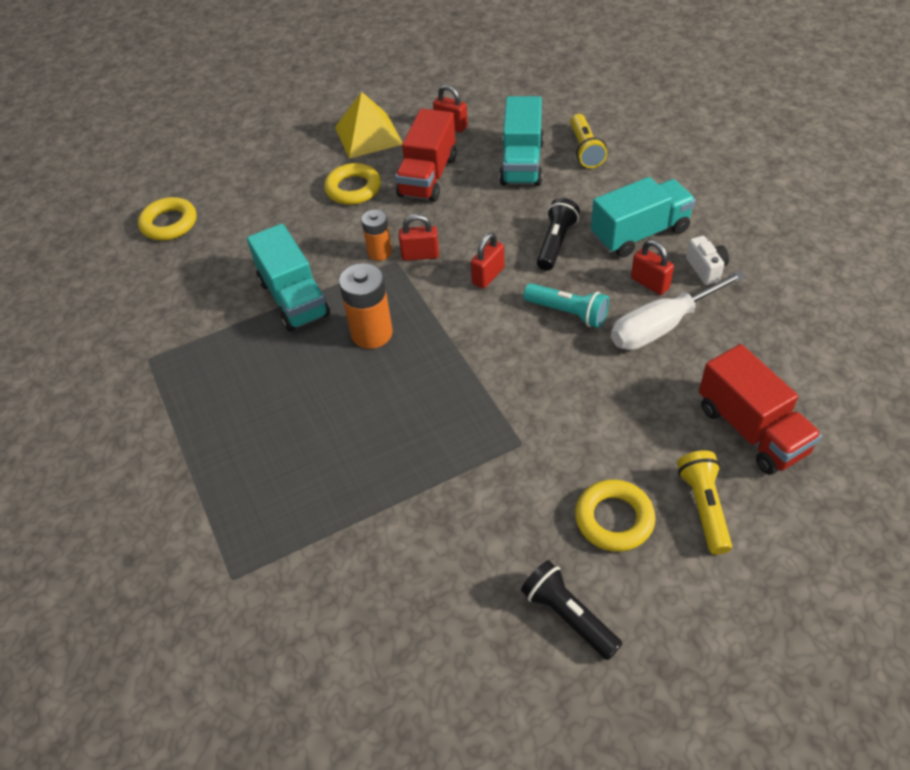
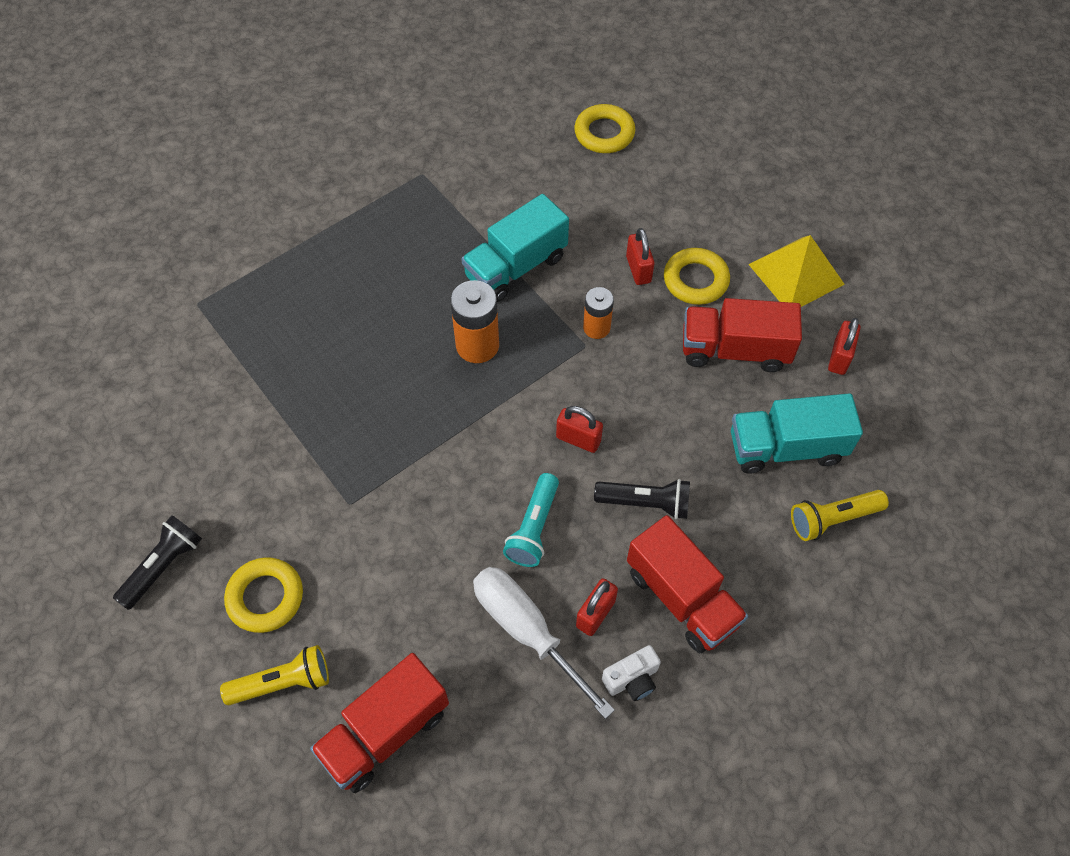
camera: 75 degrees right, 10 degrees up
red padlock [399,214,439,261] -> red padlock moved to [626,228,655,285]
turquoise truck [591,177,696,258] -> red truck [627,515,748,653]

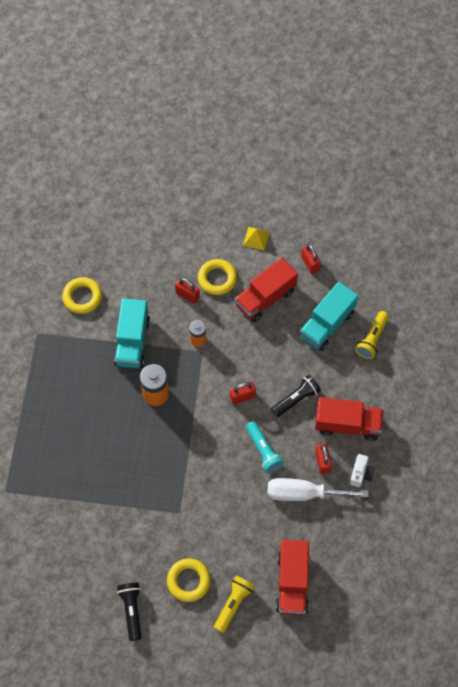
camera: 45 degrees left, 5 degrees up
yellow ring [574,104,635,153] -> yellow ring moved to [62,277,102,314]
yellow pyramid [748,235,845,307] -> yellow pyramid [243,227,270,250], size x0.55

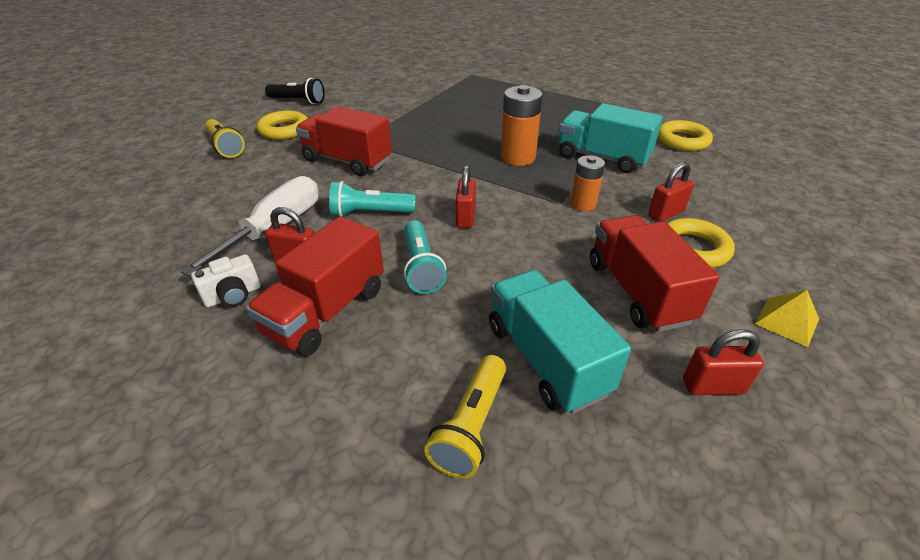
camera: 115 degrees right, 25 degrees down
black flashlight [271,375,321,417] -> turquoise flashlight [404,220,447,294]
red truck [276,540,310,615] -> red truck moved to [296,106,392,176]
white camera [350,454,374,487] -> white camera turned 75 degrees counterclockwise [191,254,260,307]
yellow flashlight [355,311,389,359] -> yellow flashlight turned 120 degrees counterclockwise [424,355,506,478]

